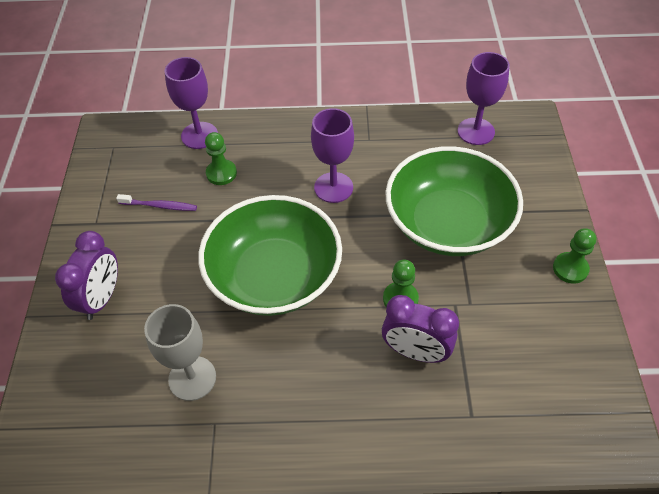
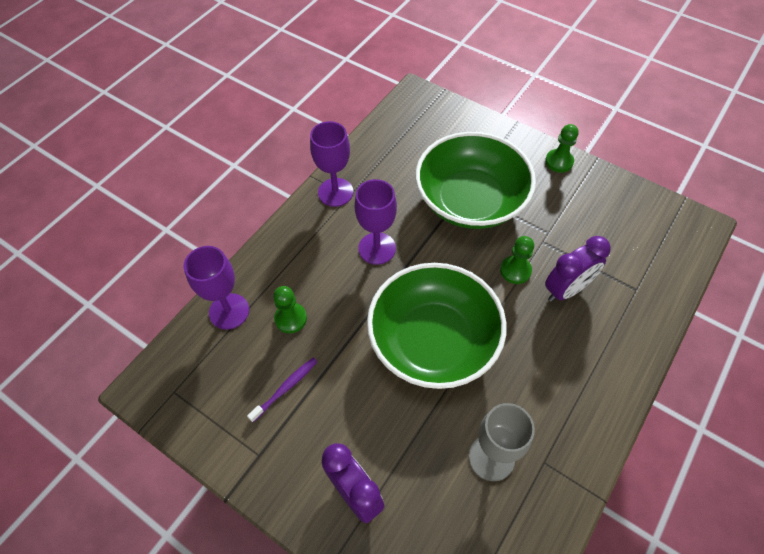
camera: 55 degrees left, 5 degrees up
purple goblet [458,52,510,145] -> purple goblet moved to [310,121,353,207]

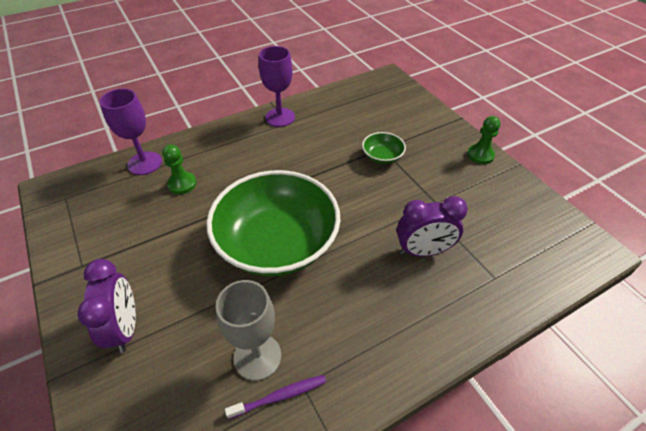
camera: 25 degrees right, 10 degrees down
purple toothbrush [247,357,318,422] -> purple toothbrush moved to [225,375,326,419]
purple goblet [355,179,397,265] -> none
green bowl [415,132,536,229] -> green bowl [362,132,406,164], size x0.41
green pawn [500,236,534,284] -> none

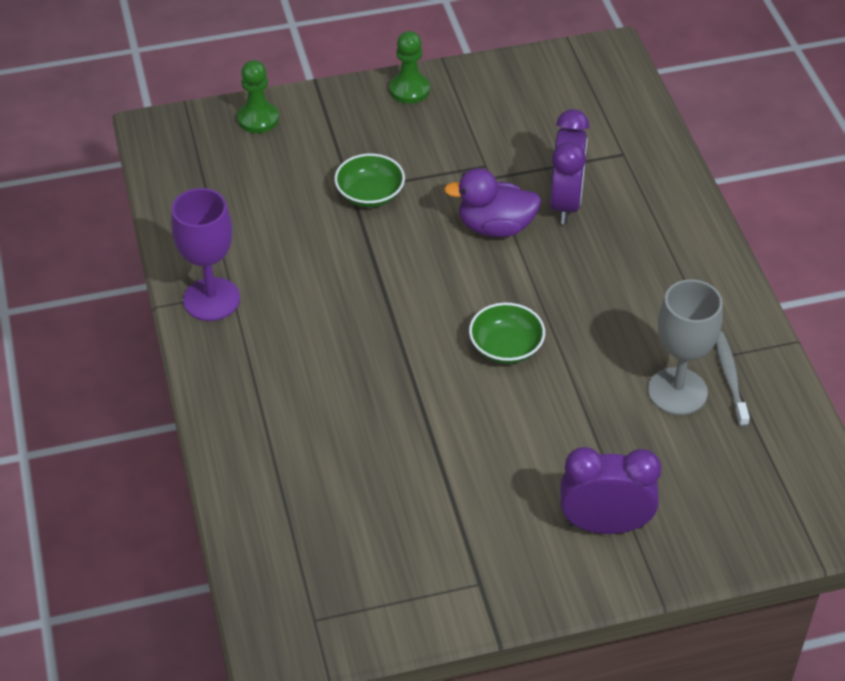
camera: 75 degrees left, 0 degrees up
purple goblet [100,89,162,175] -> none
green pawn [162,145,196,194] -> green pawn moved to [237,60,279,133]
green bowl [206,170,341,276] -> green bowl [469,303,545,364], size x0.41
purple toothbrush [225,375,326,419] -> grey toothbrush [716,331,750,427]
none -> purple duck [444,168,541,237]

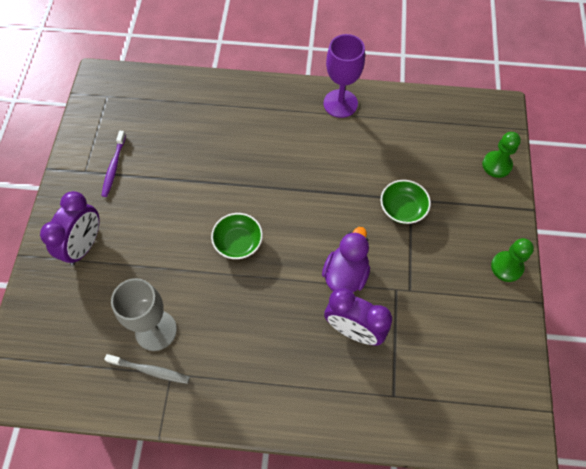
camera: 110 degrees right, 15 degrees up
none -> purple toothbrush [101,131,126,197]

